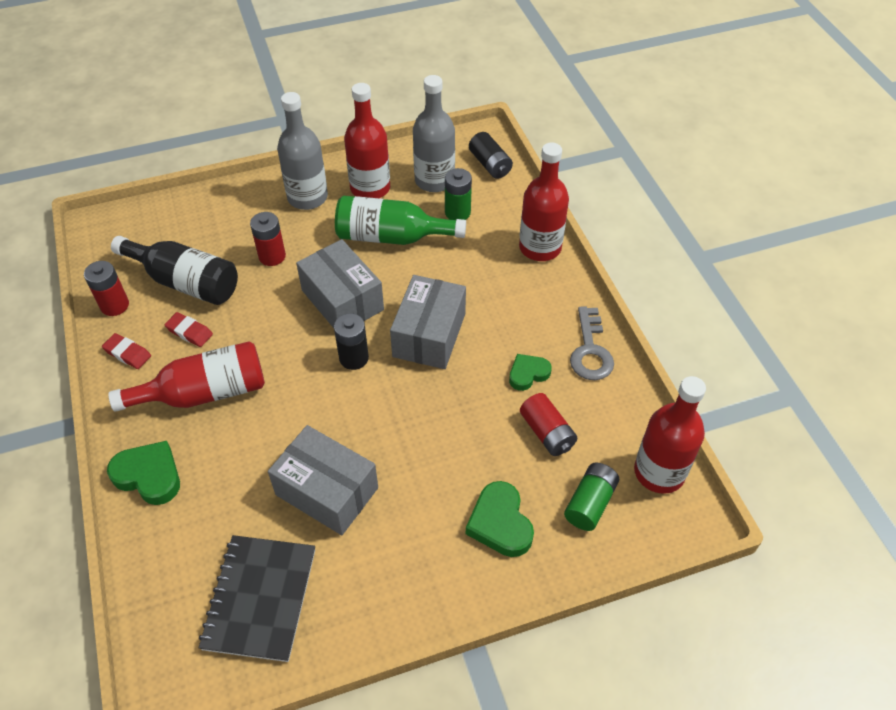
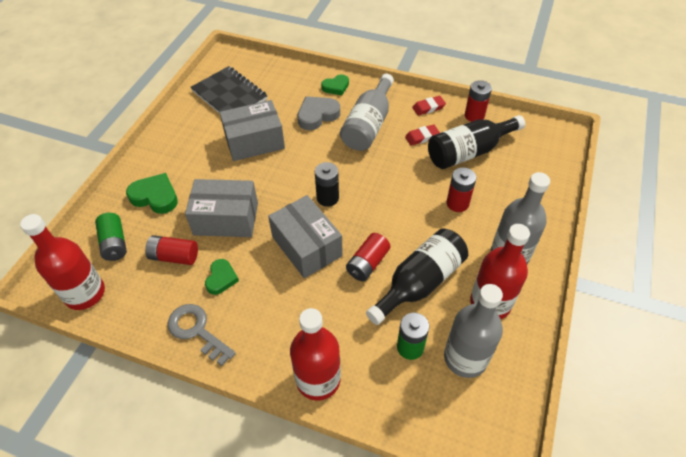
camera: 130 degrees right, 0 degrees up
green heart [107,441,180,505] -> green heart [321,74,349,95], size x0.66
red bottle [108,341,265,412] -> grey bottle [340,74,394,151]
grey box [296,239,384,328] -> grey box moved to [185,179,258,237]
green bottle [335,196,466,245] -> black bottle [366,228,468,325]
black battery [469,132,513,179] -> none
none -> grey heart [297,96,340,130]
none -> red battery [346,233,390,281]

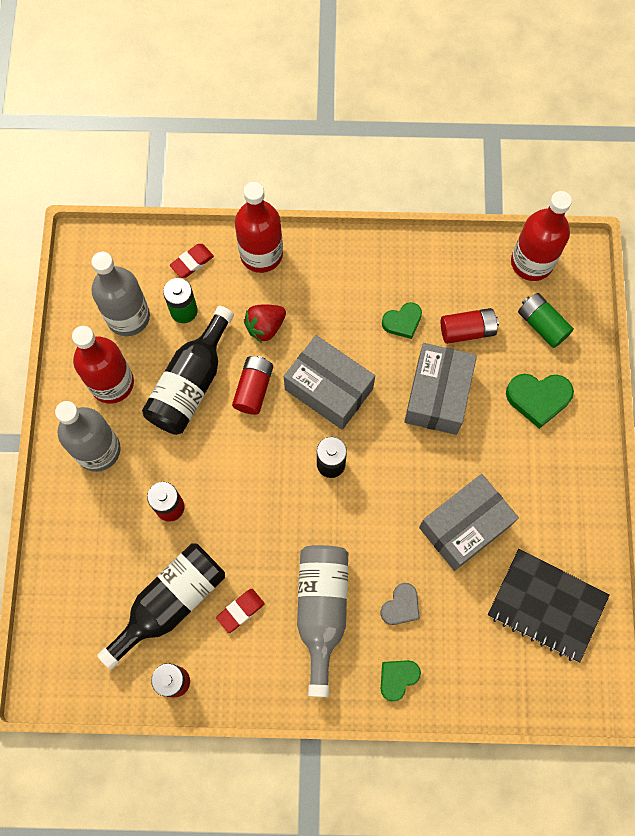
camera: 160 degrees right, 20 degrees up
grey key [168,304,236,366] -> none
grey box [185,179,258,237] -> grey box turned 60 degrees counterclockwise [404,343,477,435]
green heart [205,259,239,295] -> green heart turned 105 degrees counterclockwise [382,302,422,339]
grey heart [297,96,340,130] -> grey heart [381,583,420,625], size x0.66
red eraser [412,96,446,116] -> red eraser moved to [170,244,214,278]
none -> red strawberry [244,305,286,343]

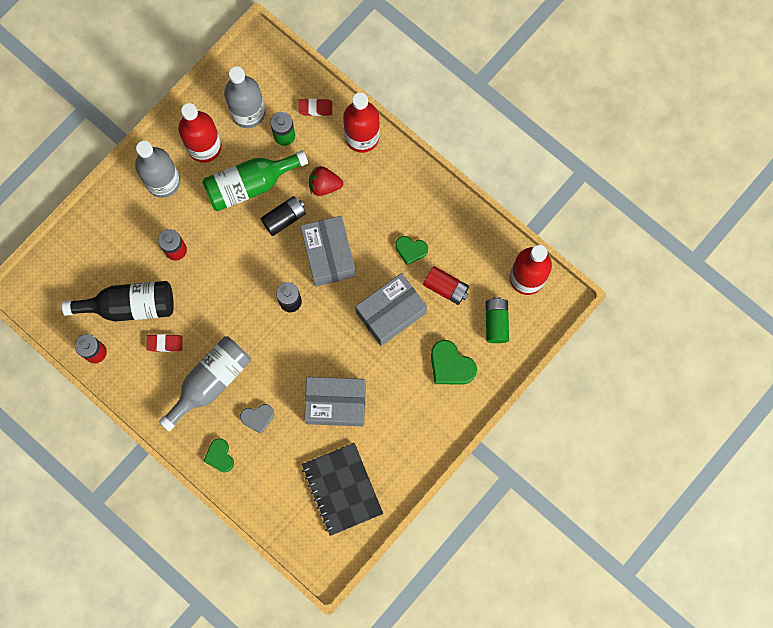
camera: 40 degrees right, 5 degrees up
black bottle [142,306,234,435] -> green bottle [202,150,308,211]
red battery [232,356,273,415] -> black battery [261,196,306,236]
green heart [381,660,421,702] -> green heart turned 105 degrees counterclockwise [203,438,234,472]

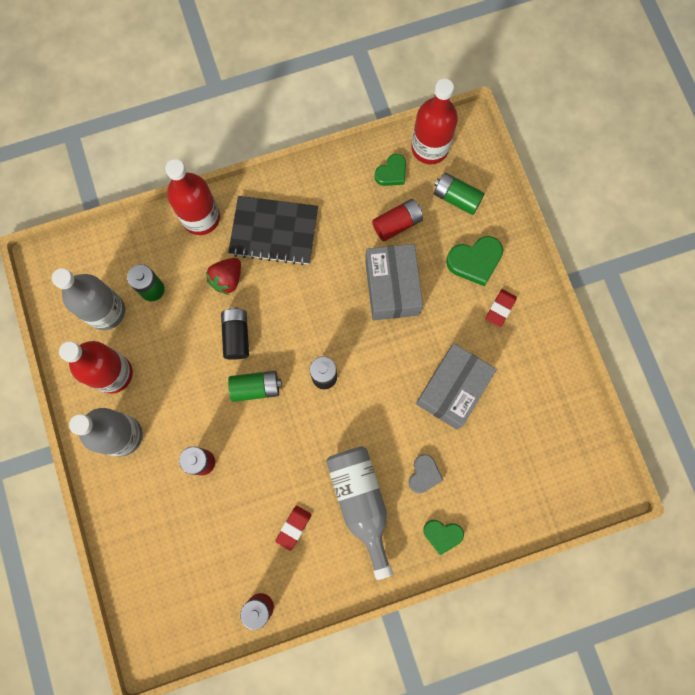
camera: 60 degrees left, 0 degrees up
black bottle [62,281,174,322] -> none
green bottle [202,150,308,211] -> none
red eraser [298,98,332,116] -> red eraser moved to [486,289,517,327]
grey box [300,216,356,287] -> none
black notebook [302,443,383,536] -> black notebook moved to [228,196,318,265]
green heart [395,236,428,265] -> green heart moved to [375,154,406,186]
none -> green battery [228,371,282,402]

